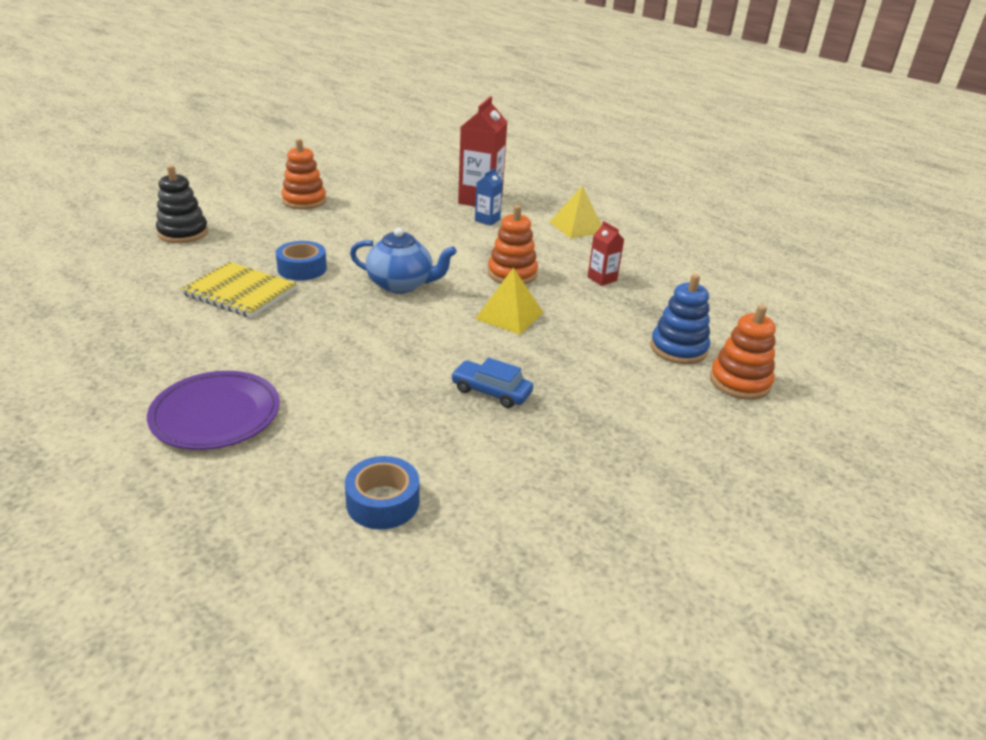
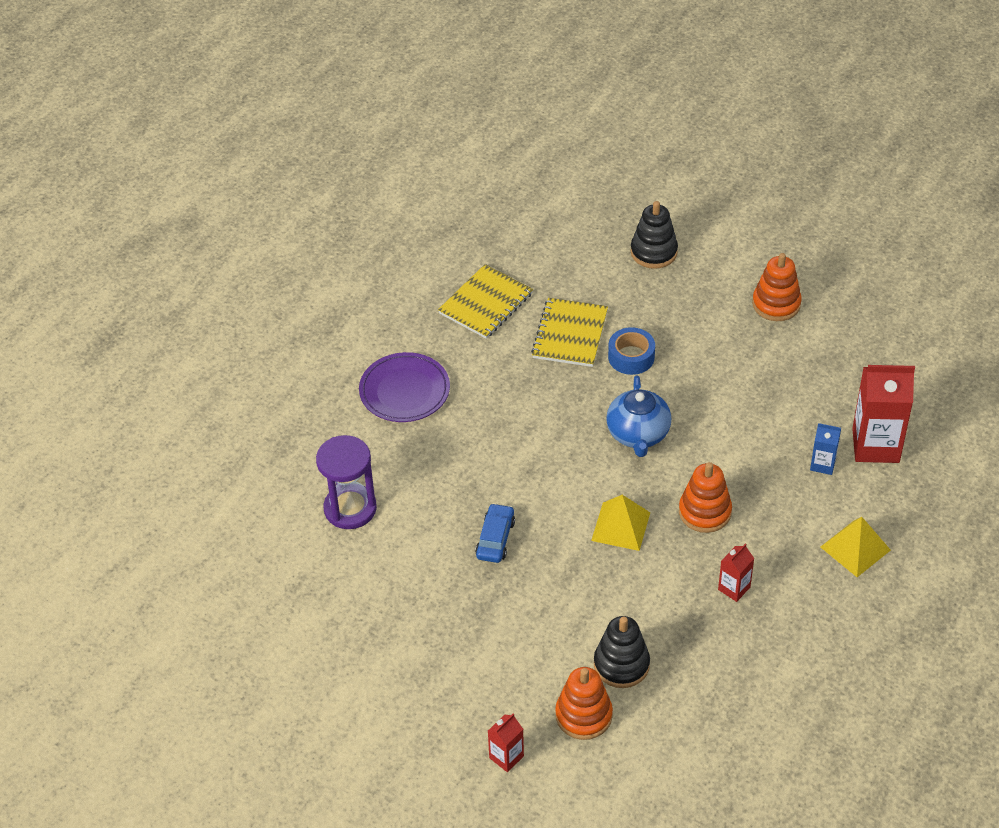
camera: 80 degrees right, 15 degrees up
blue tape [345,456,419,529] -> purple hourglass [316,435,377,529]
blue stacking toy [650,274,710,364] -> black stacking toy [594,616,650,688]
none -> yellow notebook [438,264,533,339]
none -> red carton [488,714,524,772]

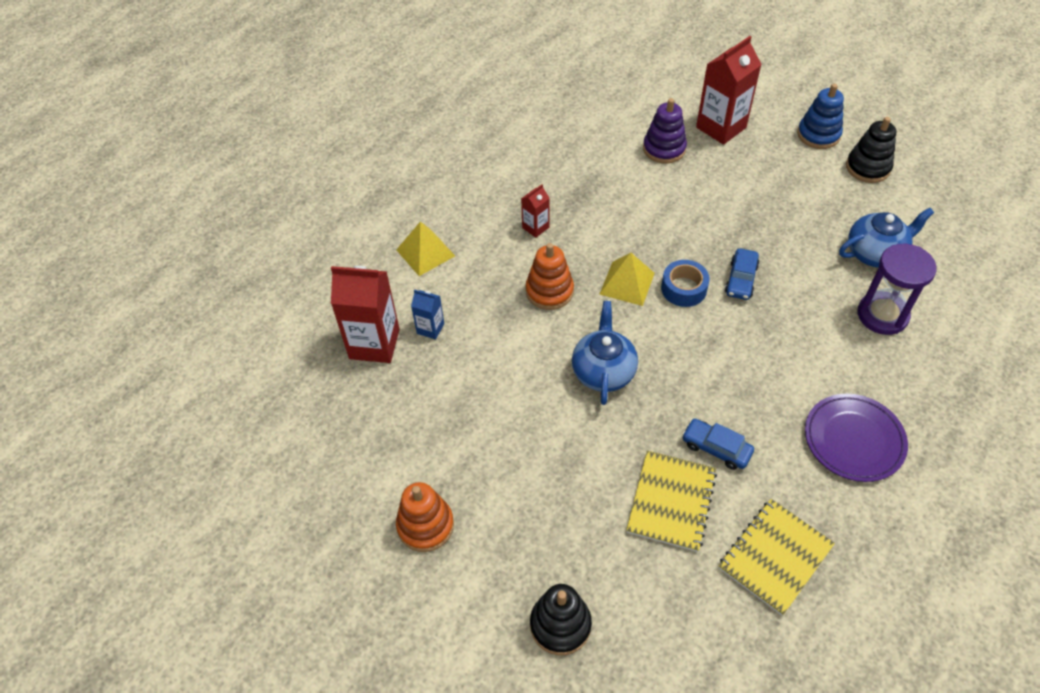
camera: 175 degrees left, 5 degrees up
red carton [488,714,524,772] -> red carton [696,36,762,145], size x1.99
orange stacking toy [555,667,613,740] -> purple stacking toy [643,98,687,163]
black stacking toy [594,616,650,688] -> black stacking toy moved to [846,117,896,183]
blue tape [608,327,655,375] -> blue tape moved to [661,260,710,307]
none -> blue car [682,418,754,470]
none -> blue stacking toy [797,84,844,149]
none -> blue teapot [839,208,934,268]

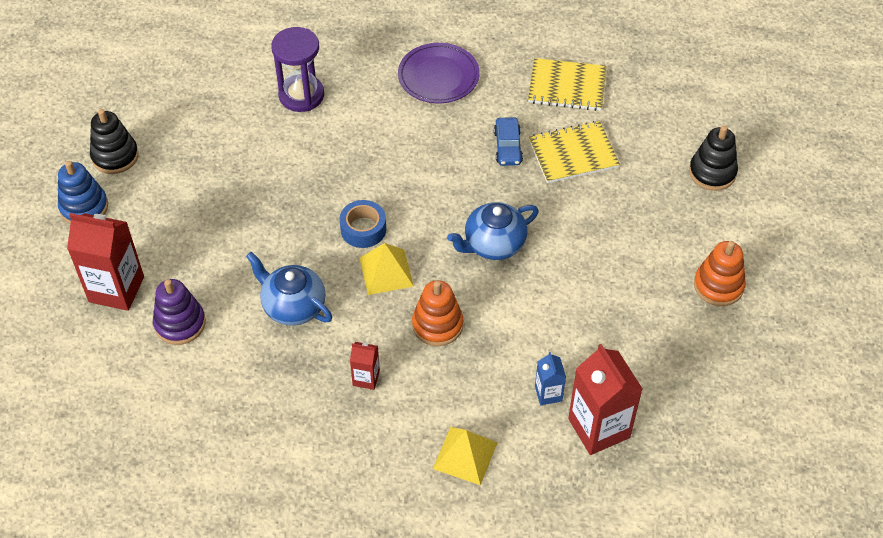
camera: 125 degrees left, 0 degrees up
blue car [725,248,759,300] -> none
blue teapot [839,208,934,268] -> blue teapot moved to [246,252,332,326]

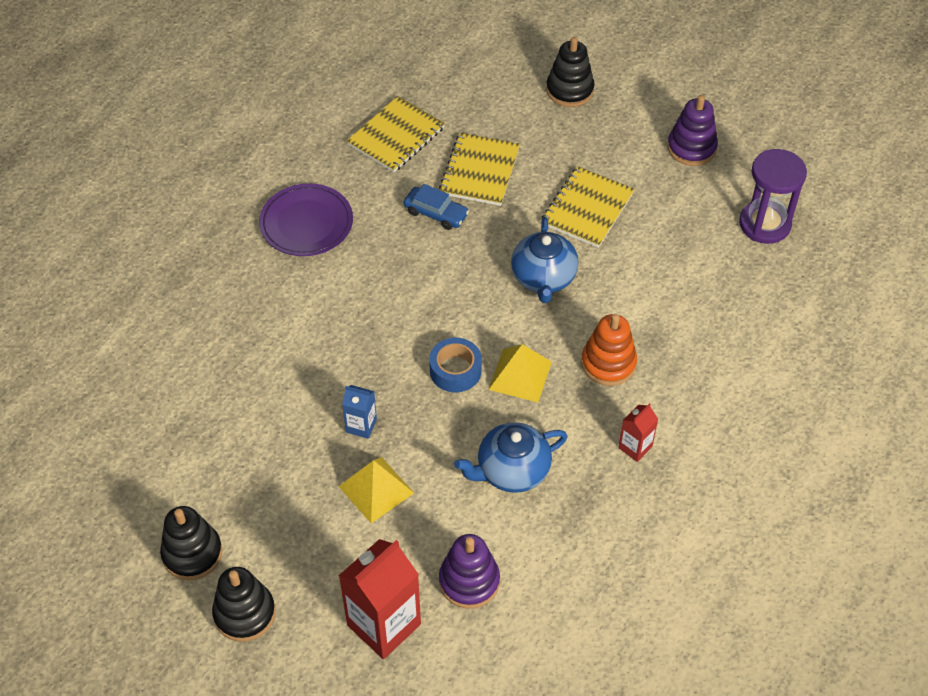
camera: 60 degrees left, 0 degrees up
blue stacking toy [58,161,108,224] -> black stacking toy [212,567,275,642]
purple hourglass [271,27,324,112] -> purple hourglass moved to [739,149,807,244]
yellow pyramid [433,427,498,485] -> yellow pyramid moved to [339,457,414,523]
blue carton [535,352,566,405] -> blue carton moved to [342,385,377,439]
red carton [568,344,643,455] -> none
orange stacking toy [694,241,746,306] -> purple stacking toy [667,95,718,166]
none -> yellow notebook [541,166,635,248]

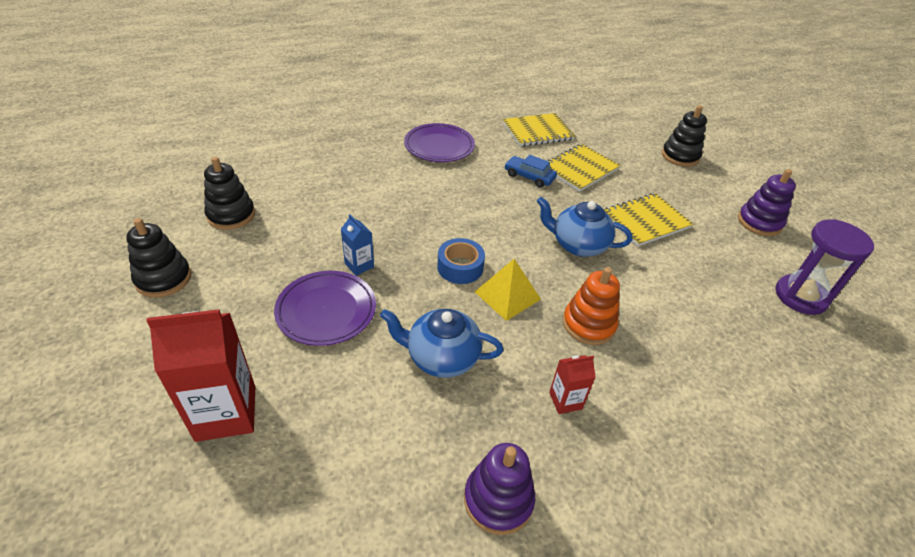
camera: 30 degrees right, 10 degrees down
black stacking toy [212,567,275,642] -> black stacking toy moved to [204,157,255,230]
yellow pyramid [339,457,414,523] -> purple plate [274,271,376,346]
blue car [404,184,469,230] -> blue car turned 150 degrees clockwise [505,155,557,187]
purple stacking toy [439,534,500,609] -> purple stacking toy moved to [464,443,535,535]
blue teapot [511,217,579,303] -> blue teapot turned 75 degrees clockwise [537,197,632,257]

